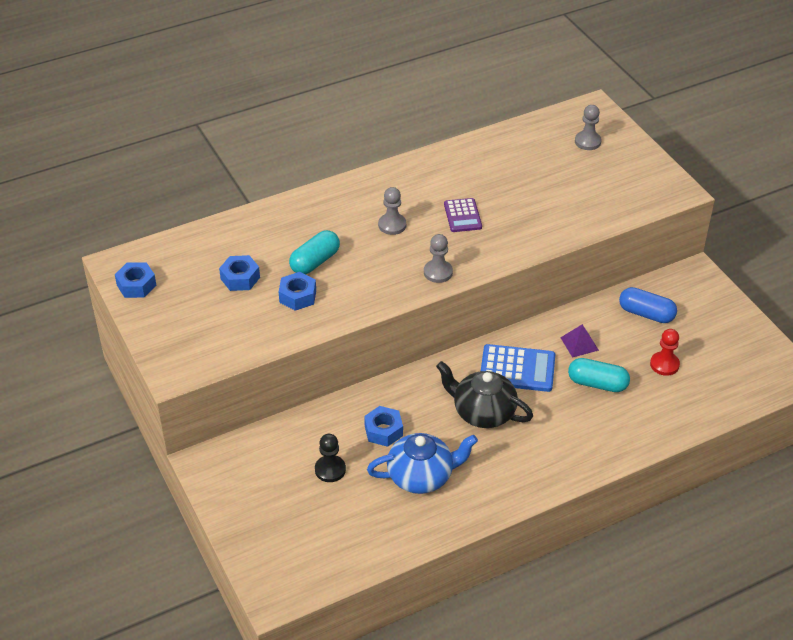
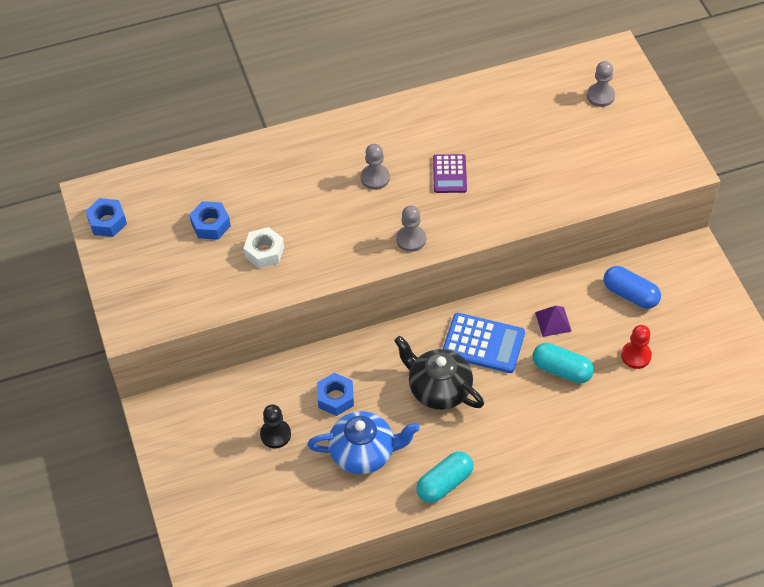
camera: 10 degrees right, 10 degrees up
blue nut [279,272,316,311] -> white nut [244,227,284,269]
turquoise capsule [289,230,340,274] -> turquoise capsule moved to [416,451,473,503]

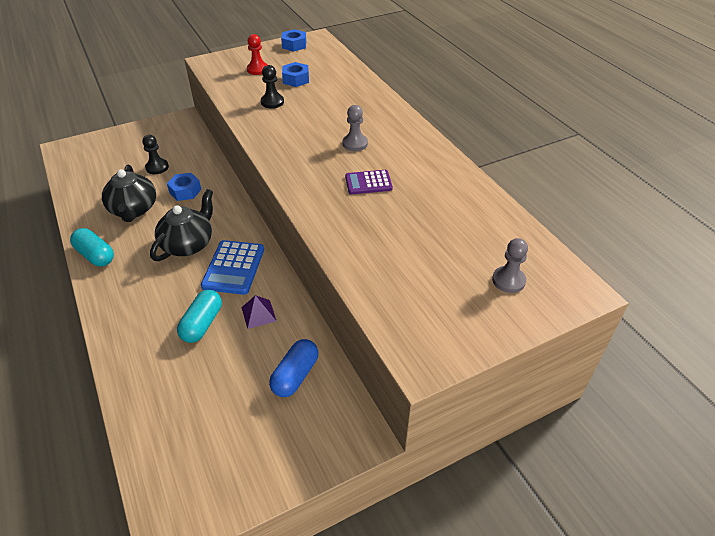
camera: 80 degrees right, 10 degrees down
white nut [244,227,284,269] -> black pawn [261,65,284,109]
blue teapot [307,411,420,474] -> black teapot [102,165,156,222]
grey pawn [396,205,426,252] -> none
red pawn [621,325,652,369] -> red pawn moved to [247,34,268,75]

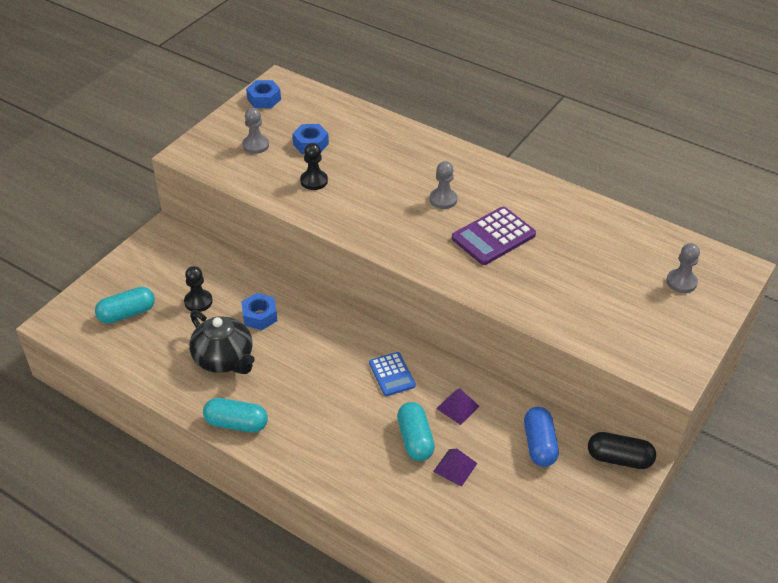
camera: 30 degrees left, 0 degrees up
black teapot [150,189,213,261] -> none
blue calculator [201,240,264,295] -> blue calculator [369,352,416,396], size x0.64
red pawn [247,34,268,75] -> grey pawn [242,108,269,154]
purple calculator [345,170,393,194] -> purple calculator [452,207,536,265], size x1.56
none -> turquoise capsule [95,287,155,324]
none -> purple pyramid [433,449,477,487]
none -> black capsule [588,432,656,469]

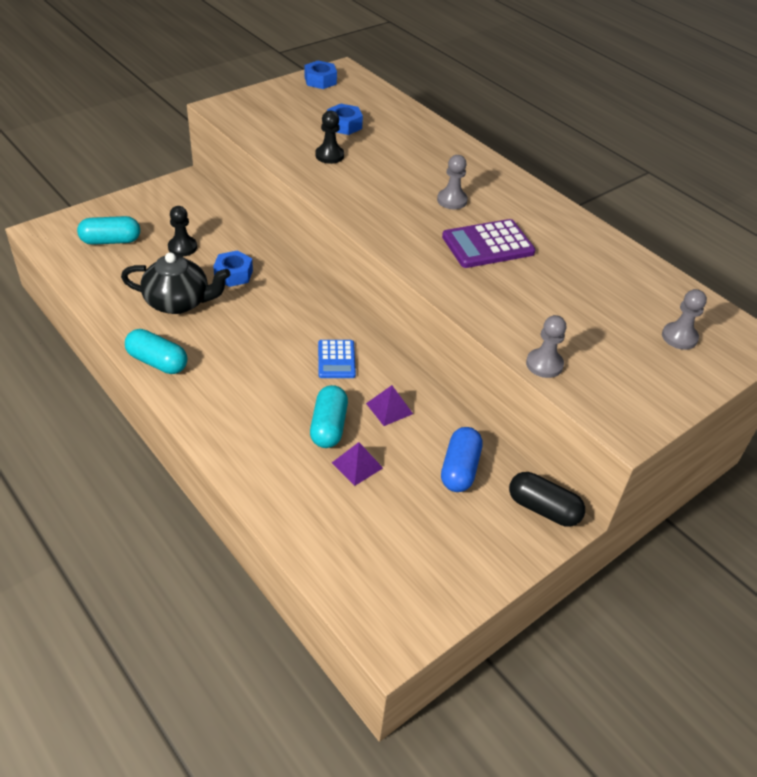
camera: 15 degrees right, 0 degrees up
black teapot [189,310,254,374] -> black teapot turned 60 degrees counterclockwise [121,252,231,314]
grey pawn [242,108,269,154] -> grey pawn moved to [526,315,566,378]

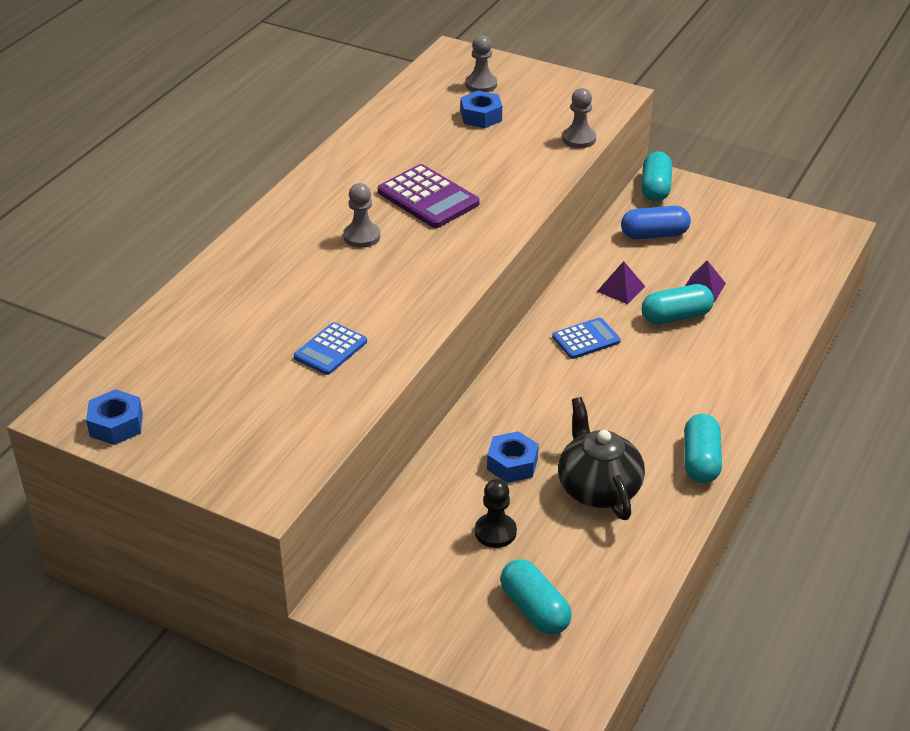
camera: 110 degrees left, 5 degrees down
black pawn [316,110,344,164] -> blue calculator [294,322,367,375]
blue nut [327,104,363,135] -> blue nut moved to [461,91,502,128]
black capsule [509,472,585,527] -> turquoise capsule [641,151,672,202]

